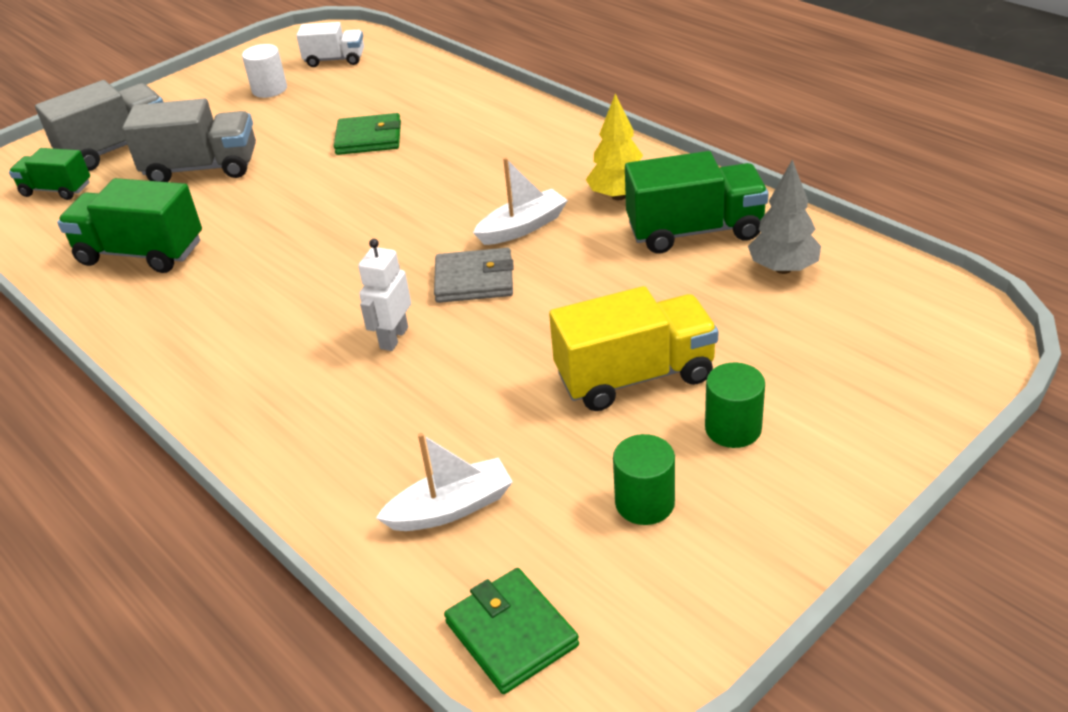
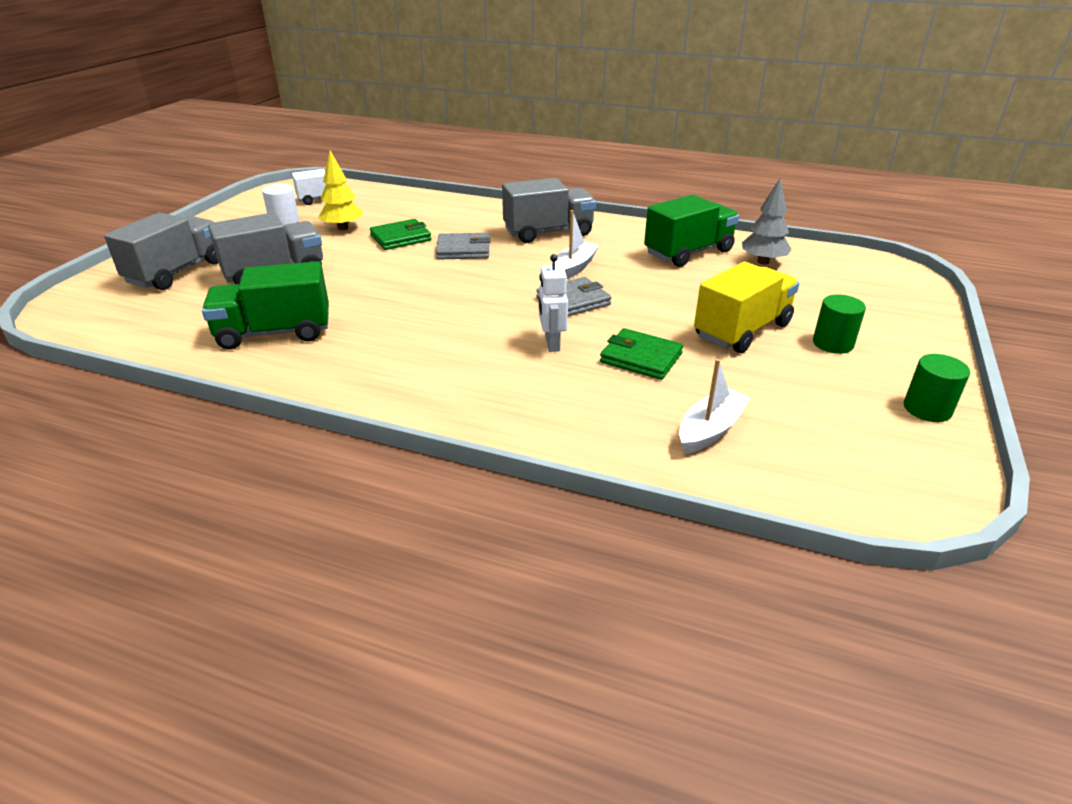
camera: 30 degrees left, 5 degrees down
green truck [9,148,90,200] -> none
green wallet [444,568,579,694] -> green wallet moved to [600,328,683,380]
yellow tree [586,94,643,200] -> yellow tree moved to [318,150,363,230]
green cylinder [613,434,675,525] -> green cylinder moved to [904,354,970,422]
none -> grey wallet [436,233,490,259]
none -> grey truck [502,178,596,243]

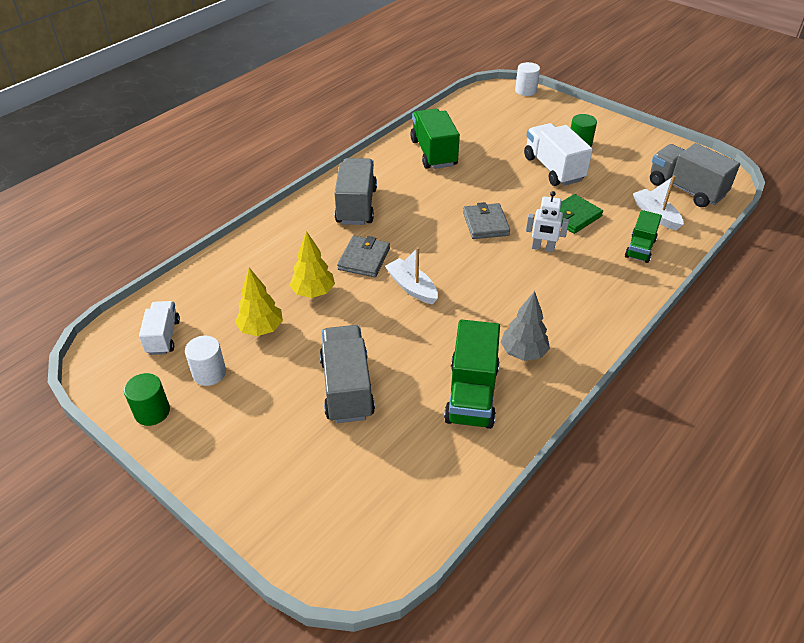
camera: 70 degrees left, 10 degrees up
grey truck [104,212,218,290] -> grey truck moved to [650,143,740,207]
green wallet [370,219,431,250] -> yellow tree [290,231,335,298]
white boat [552,210,599,279] -> white boat moved to [385,247,438,304]
yellow truck [694,262,800,353] -> white truck [524,123,593,186]
grey tree [742,178,792,265] -> grey tree moved to [501,291,550,361]
green cylinder [904,354,970,422] -> green cylinder moved to [124,373,170,426]
none -> white cylinder [515,62,540,96]
none -> green truck [625,210,662,263]

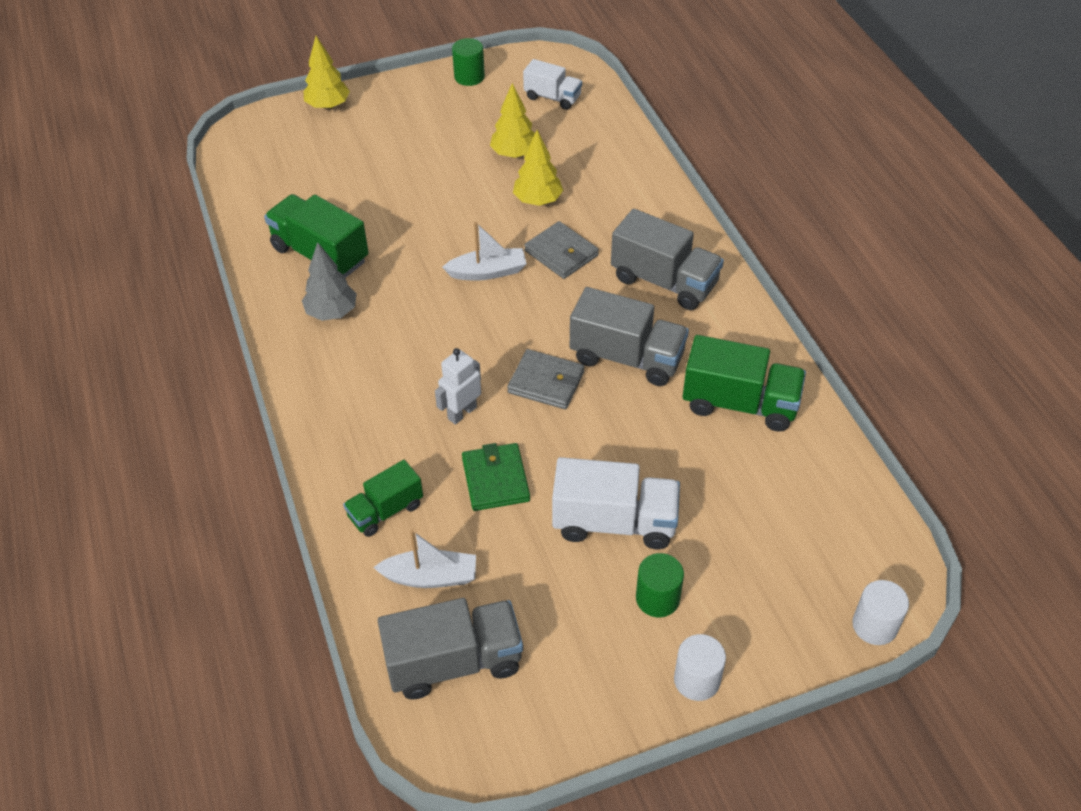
camera: 120 degrees right, 5 degrees up
white cylinder [185,335,226,386] -> white cylinder moved to [674,634,726,701]
grey truck [320,325,375,423] -> grey truck moved to [570,287,689,386]
green truck [625,210,662,263] -> green truck turned 90 degrees counterclockwise [343,460,423,537]
none -> yellow tree [304,36,350,110]

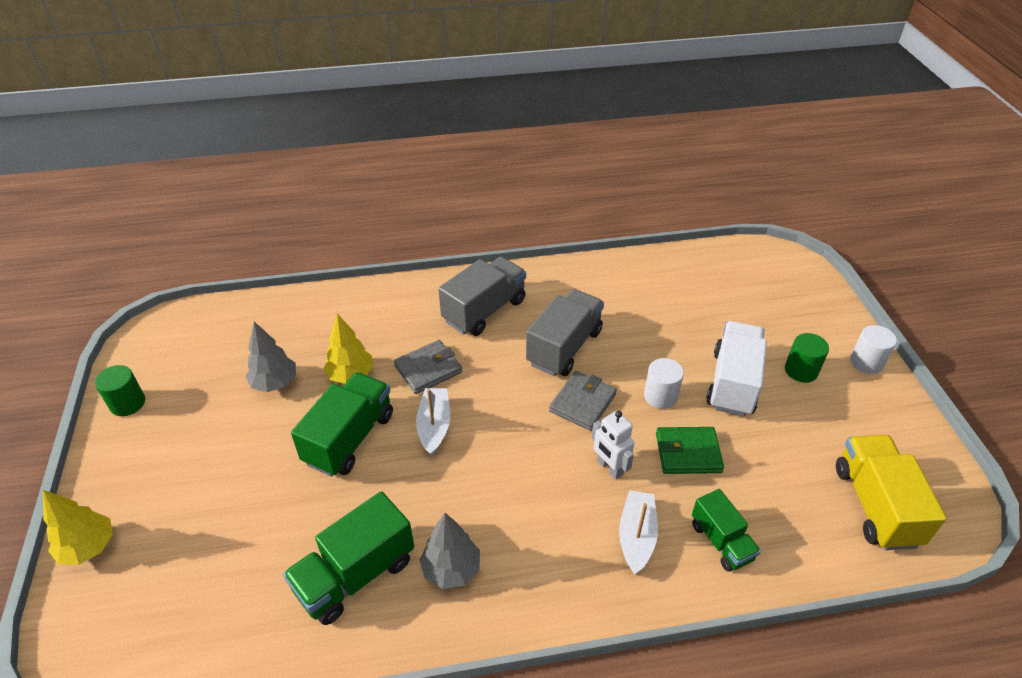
camera: 80 degrees left, 5 degrees down
white boat [373,530,476,588] -> white boat moved to [619,490,658,574]
grey truck [378,598,523,700] -> yellow truck [836,435,947,550]
yellow tree [490,83,535,158] -> grey tree [246,322,296,392]
white truck [523,59,582,110] -> none
green truck [683,335,806,432] -> green truck moved to [291,372,393,477]
white cylinder [852,580,909,645] -> white cylinder moved to [644,358,684,409]

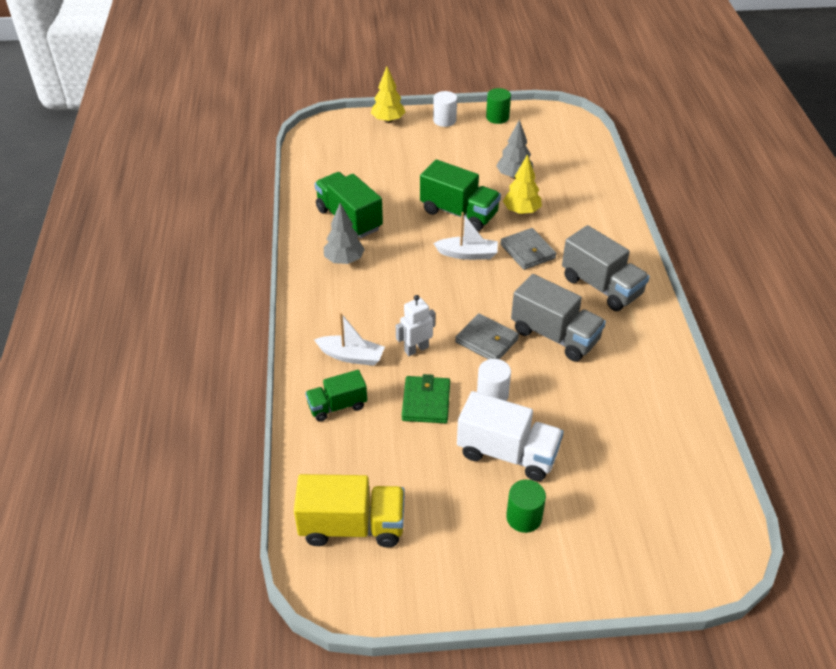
camera: 95 degrees right, 0 degrees up
white cylinder [850,325,897,374] -> white cylinder moved to [433,91,457,127]

